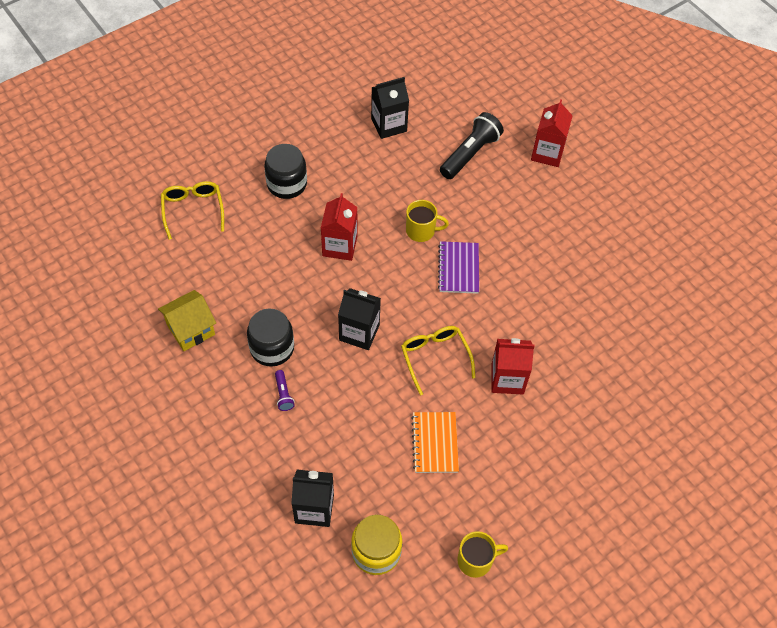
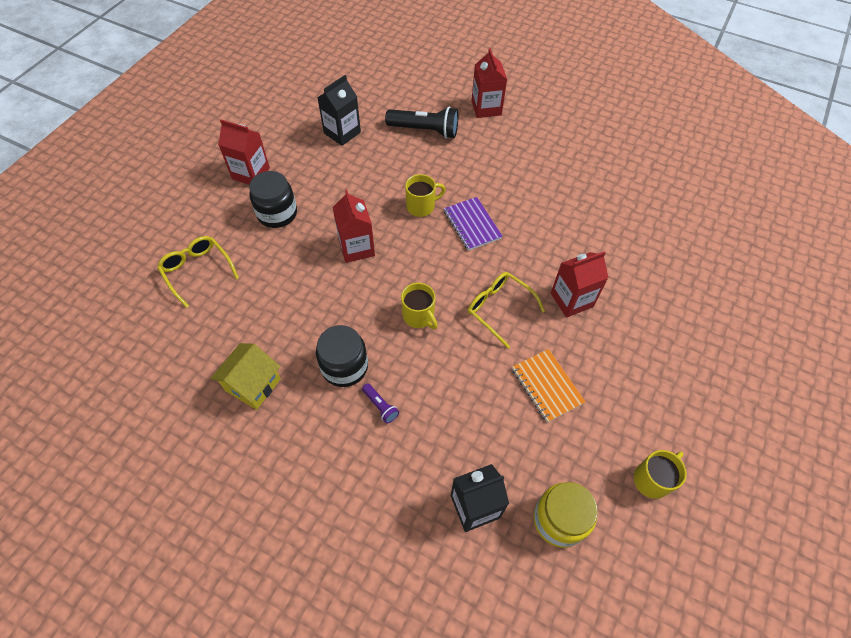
camera: 25 degrees left, 0 degrees up
black carton [338,288,381,350] -> yellow mug [401,283,438,329]
black flashlight [440,112,504,179] -> black flashlight turned 90 degrees clockwise [385,107,458,139]
none -> red carton [218,120,270,185]

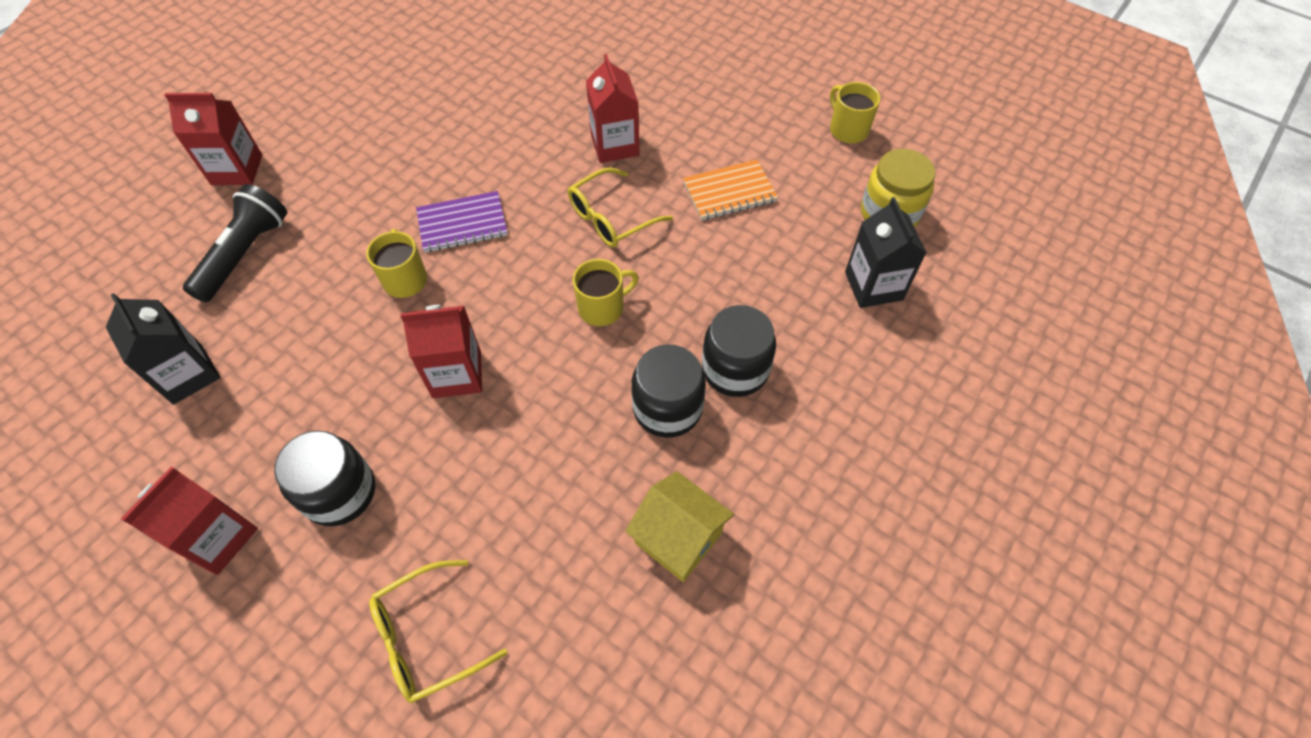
camera: 80 degrees left, 0 degrees up
purple flashlight [362,383,399,424] -> black jar [702,305,776,397]

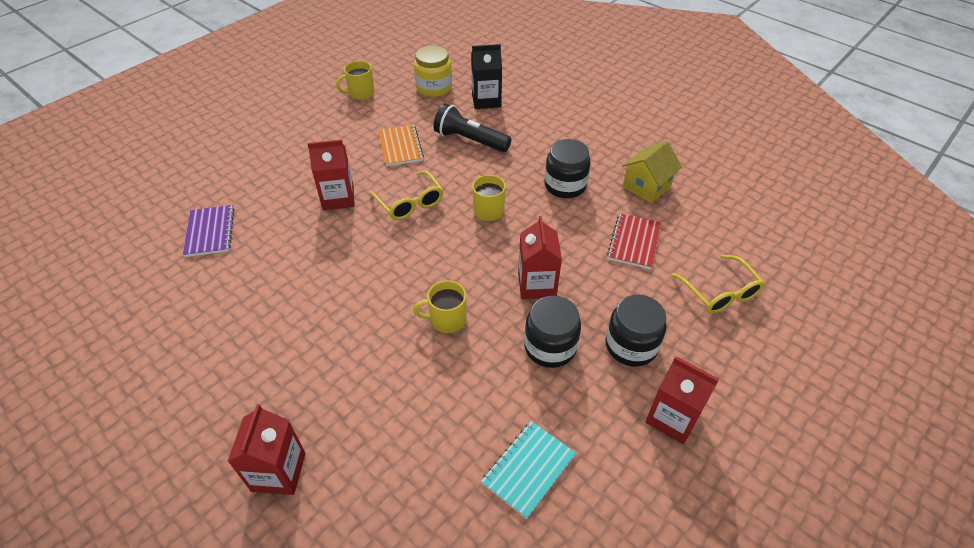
camera: 85 degrees left, 10 degrees down
black carton [106,293,221,405] -> turquoise notebook [481,421,576,519]
black flashlight [183,184,287,303] -> black flashlight moved to [433,103,512,152]
purple notebook [416,191,508,253] -> purple notebook moved to [183,205,235,257]
black jar [702,305,776,397] -> black jar moved to [524,296,581,368]
none -> red notebook [607,213,661,269]

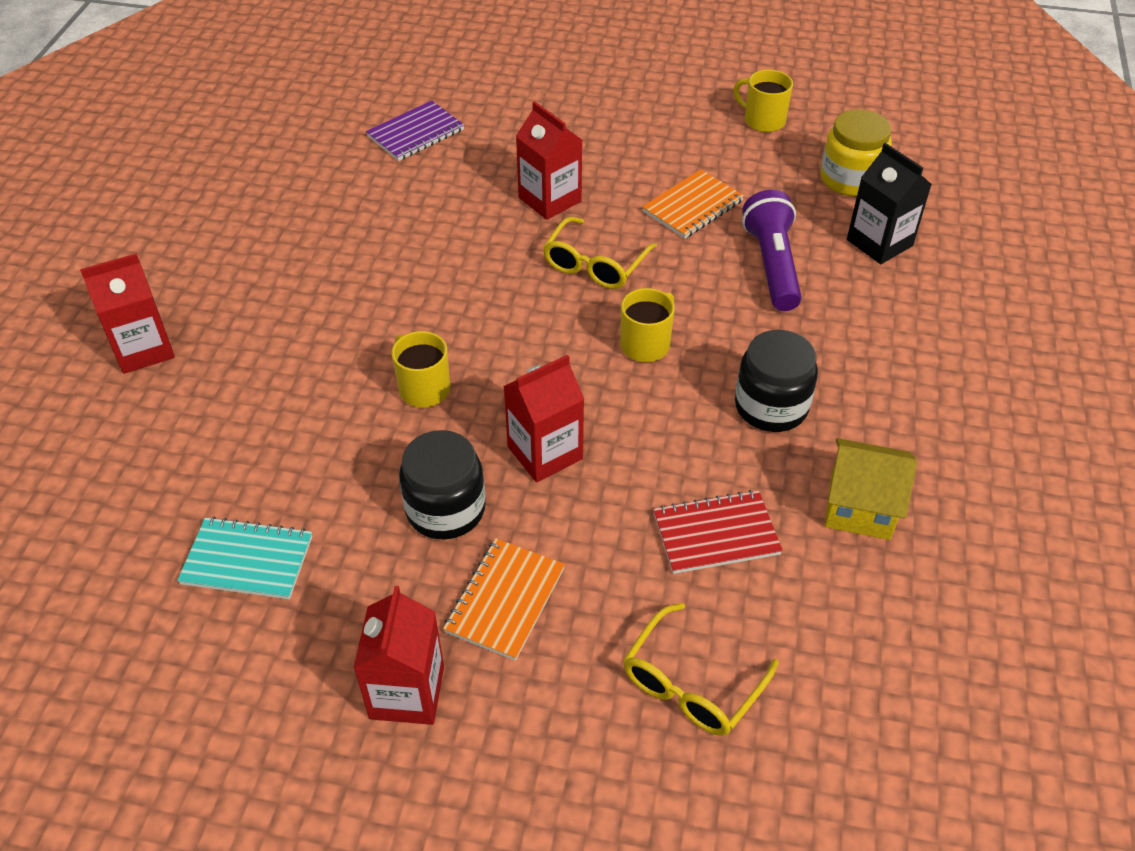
camera: 60 degrees right, 0 degrees up
black flashlight [433,103,512,152] -> purple flashlight [742,190,802,311]
black jar [605,295,667,367] -> orange notebook [443,538,565,661]

